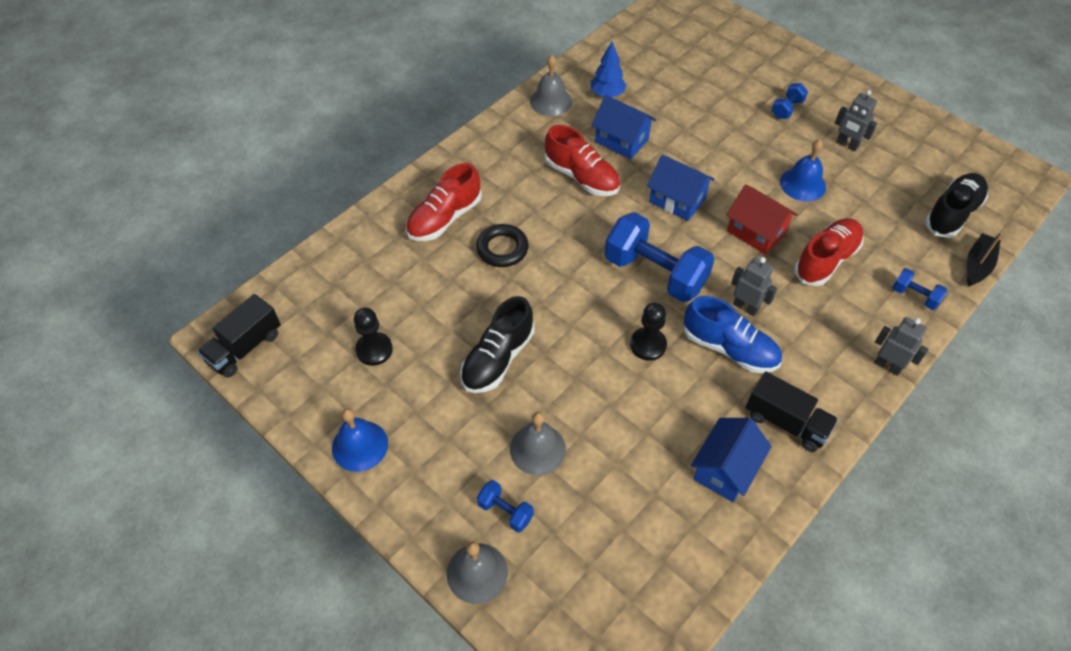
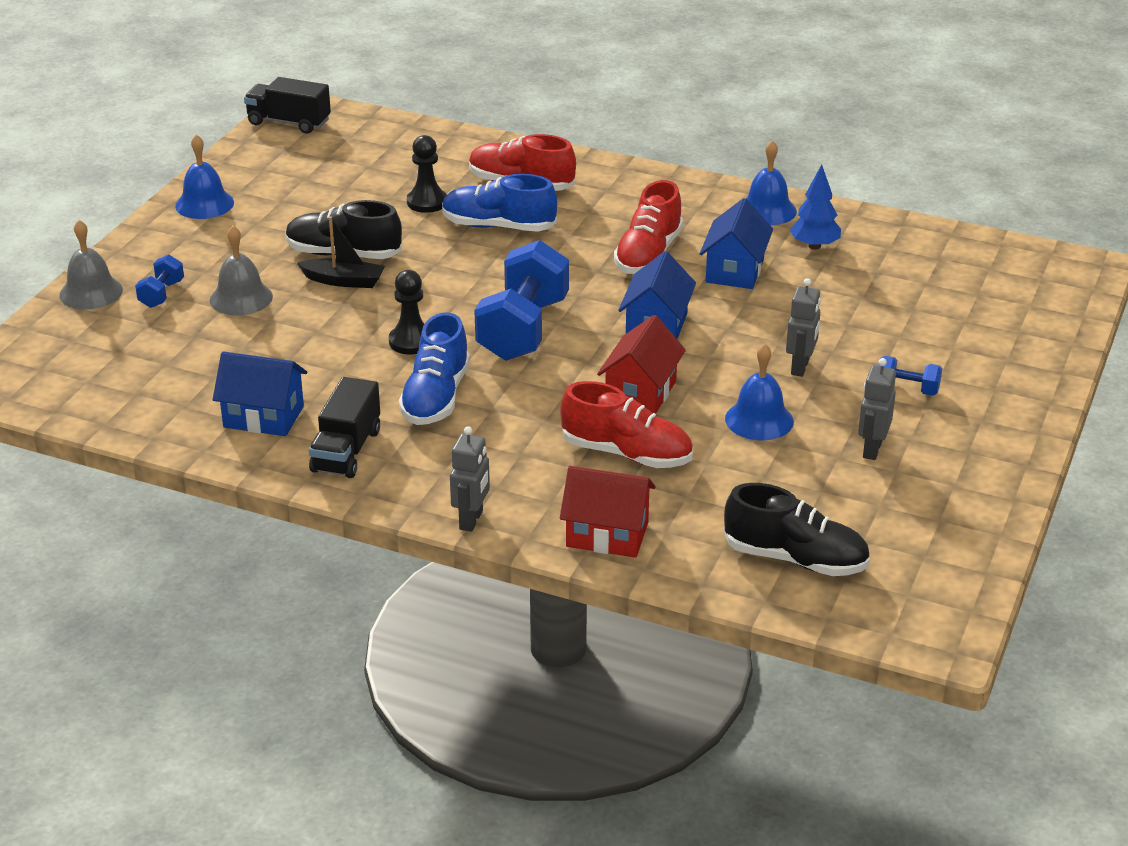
camera: 70 degrees right, 20 degrees down
black pawn [354,308,393,366] -> black pawn moved to [407,135,447,213]
black ring [476,224,529,267] -> blue shoe [442,174,557,232]
grey bell [530,55,572,116] -> blue bell [746,140,797,225]
grey robot [731,257,777,316] -> grey robot moved to [786,278,821,377]
blue dumbbell [892,268,947,310] -> red house [560,466,655,558]
black boat [967,232,1003,287] -> black boat moved to [297,216,385,288]

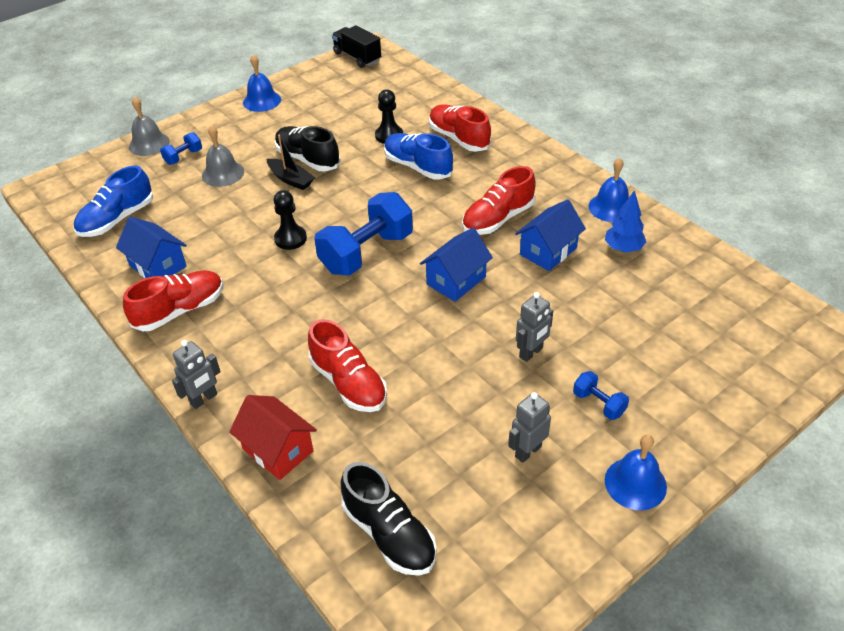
camera: 30 degrees right, 10 degrees up
black truck [309,377,380,478] -> red shoe [123,270,223,331]
blue shoe [399,312,470,425] -> blue shoe moved to [74,166,154,237]
red house [597,315,686,414] -> none
blue bell [725,344,794,440] -> blue bell moved to [605,434,667,510]

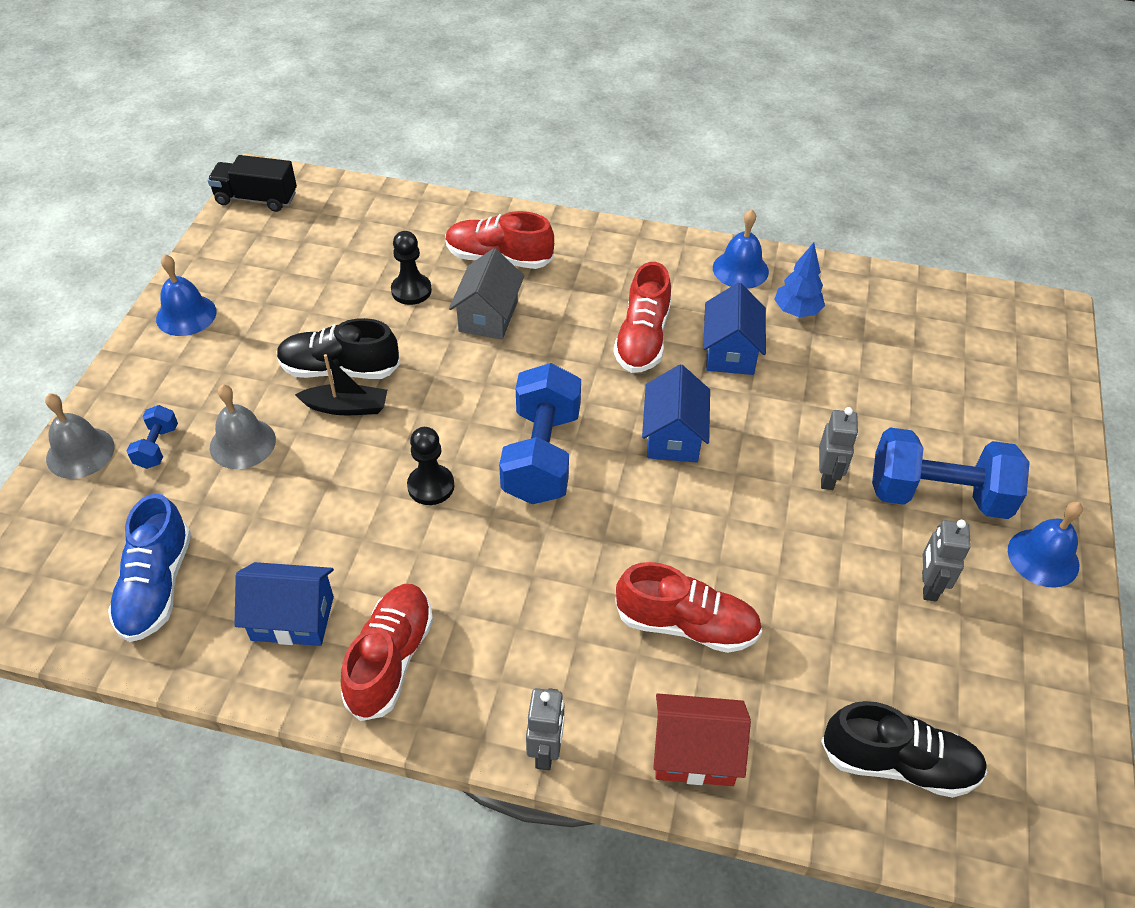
camera: 40 degrees left, 5 degrees up
blue shoe [384,133,453,180] -> grey house [449,248,524,340]
blue dumbbell [573,371,629,420] -> blue dumbbell [872,428,1030,519], size x2.19

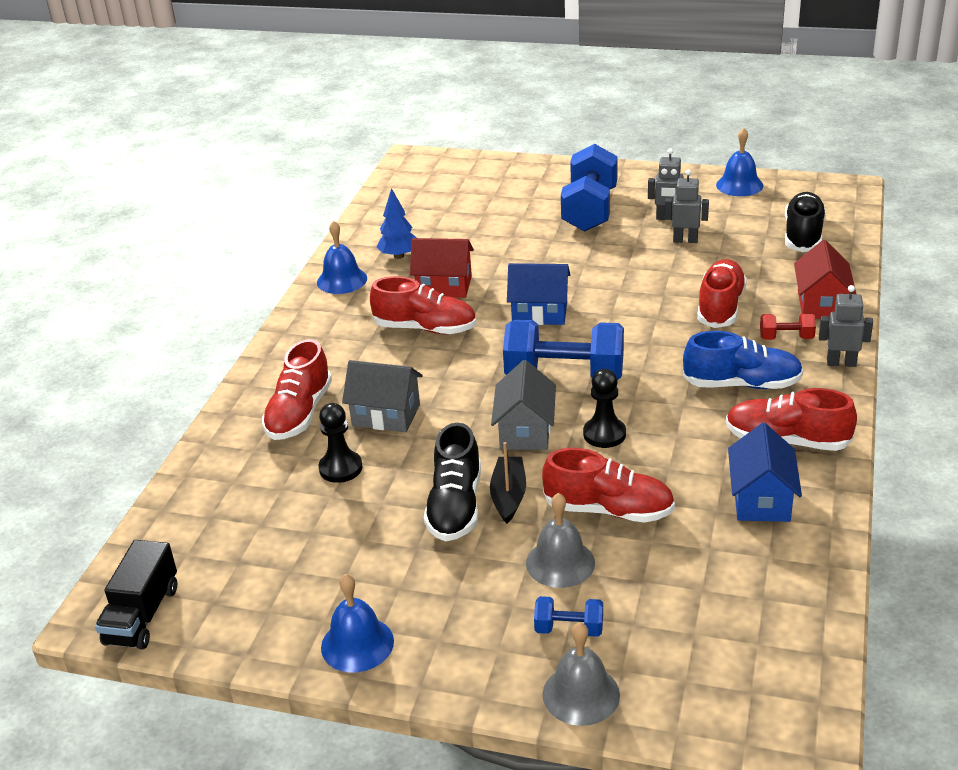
camera: 85 degrees left, 15 degrees down
blue shoe [108,493,191,642] -> blue shoe moved to [683,331,803,389]
blue house [703,282,766,375] -> red house [410,238,474,298]
grey robot [819,407,858,490] -> grey robot moved to [665,169,709,243]
blue bell [1008,502,1083,588] -> blue bell moved to [716,128,763,196]
none -> grey house [491,360,556,450]
none -> red shoe [542,448,675,523]
none -> red dumbbell [760,313,816,340]

